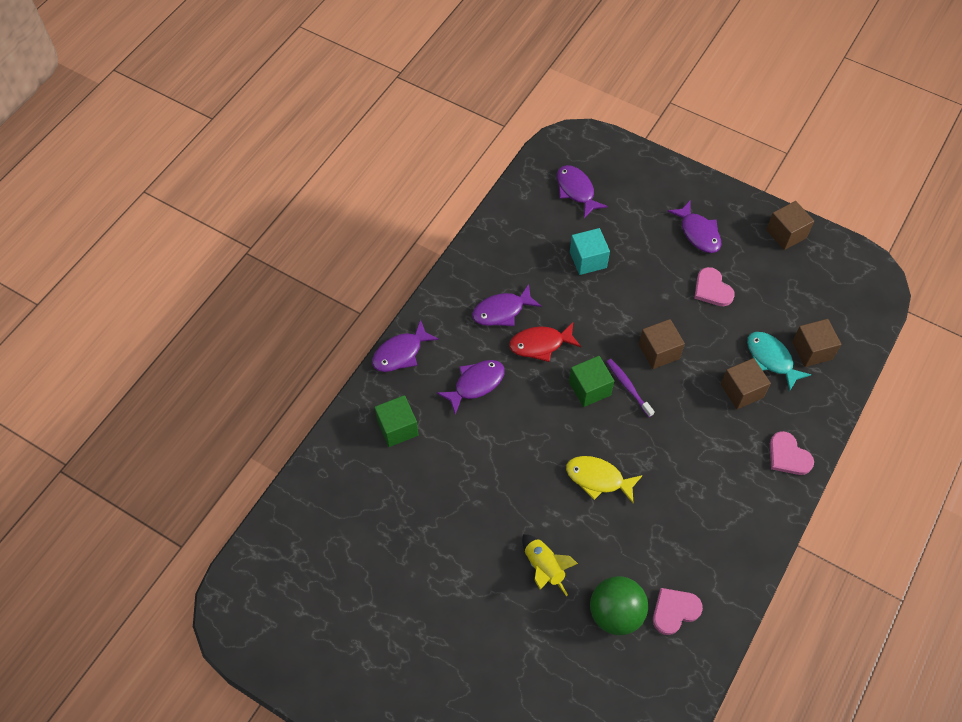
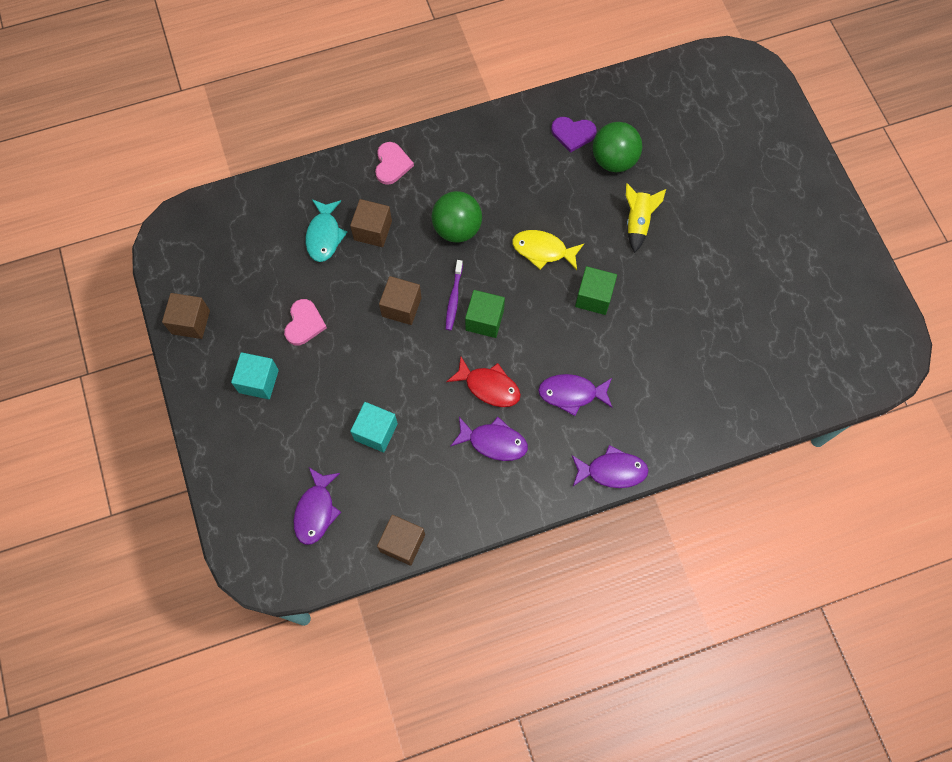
camera: 140 degrees left, 10 degrees up
green cube [375,395,418,447] -> green cube moved to [575,266,617,315]
yellow fish [566,456,643,503] -> yellow fish turned 135 degrees clockwise [512,230,584,270]
pink heart [653,588,703,635] -> purple heart [551,117,597,153]
purple fish [667,201,721,253] -> turquoise cube [231,352,279,399]
brown cube [792,319,841,367] -> brown cube moved to [377,515,425,566]
none -> green ball [432,191,482,243]

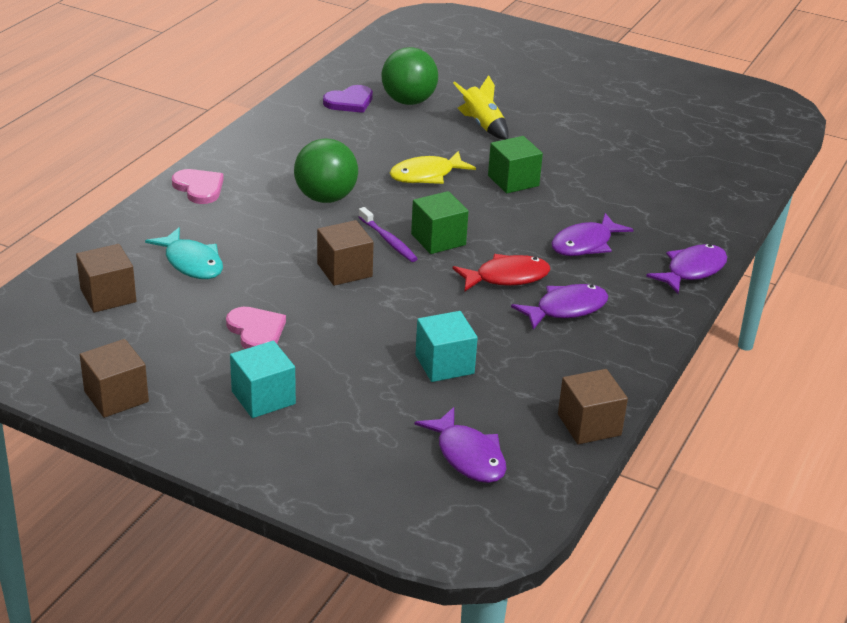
camera: 45 degrees left, 35 degrees down
brown cube [350,199,392,247] -> brown cube moved to [76,244,136,313]

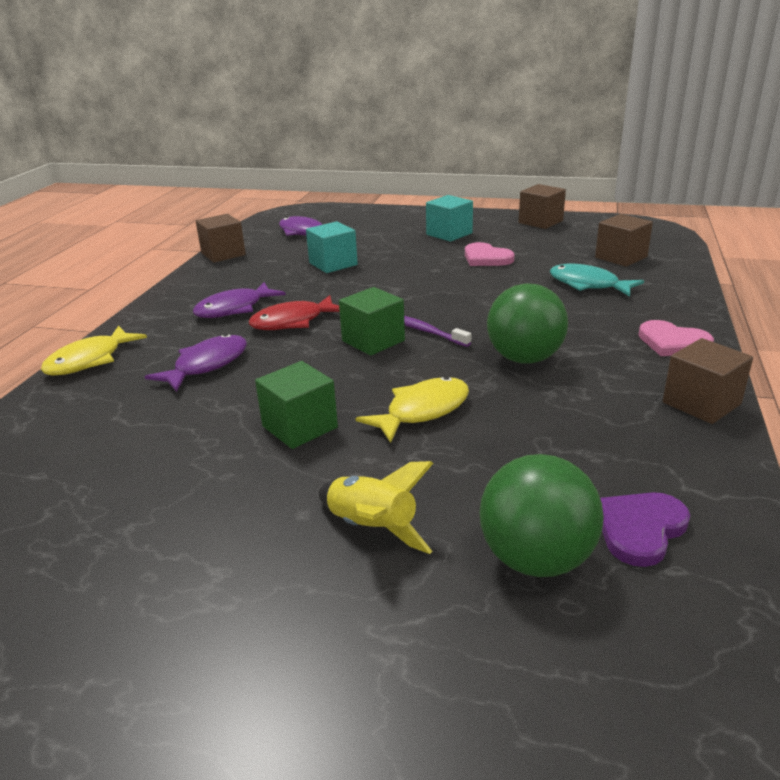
camera: 170 degrees right, 5 degrees down
brown cube [317,220,374,286] -> brown cube moved to [663,338,753,424]
purple fish [646,244,727,294] -> yellow fish [41,325,147,376]

